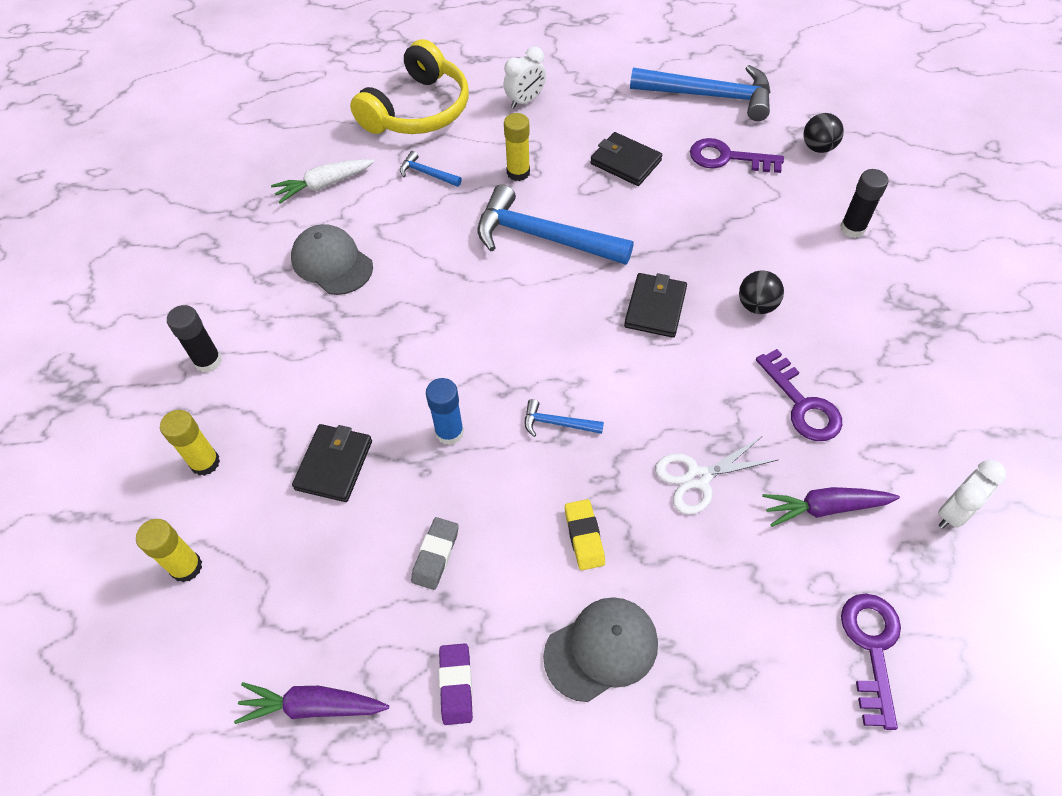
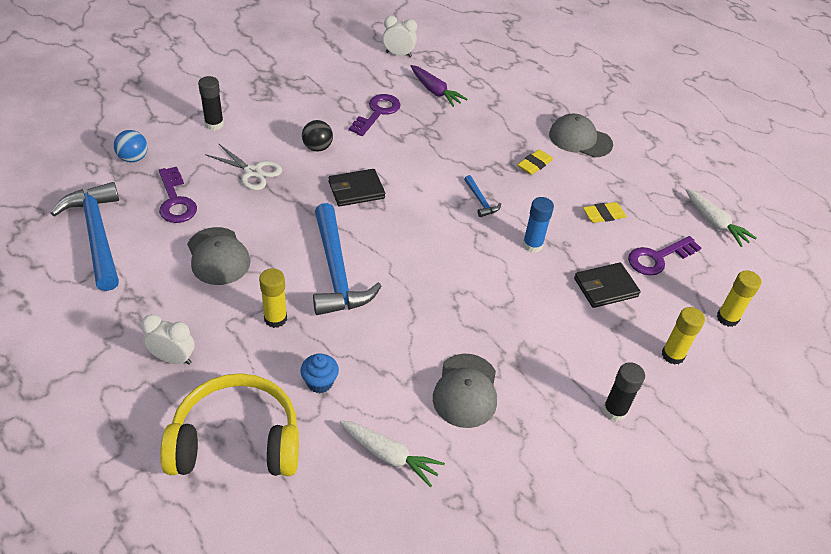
camera: 130 degrees left, 10 degrees down
purple carrot [234,682,389,724] -> white carrot [685,189,757,247]
blue hammer [400,151,462,187] -> blue cupcake [300,353,339,393]
grey eraser [411,517,459,590] -> yellow eraser [583,202,627,223]
purple eraser [439,643,473,725] -> none
black wallet [590,132,662,186] -> grey cap [187,227,250,285]
white scissors [655,437,777,515] -> white scissors moved to [205,143,282,190]
black ball [803,113,844,153] -> blue ball [114,130,148,162]
purple key [841,593,901,730] -> purple key moved to [628,236,701,276]

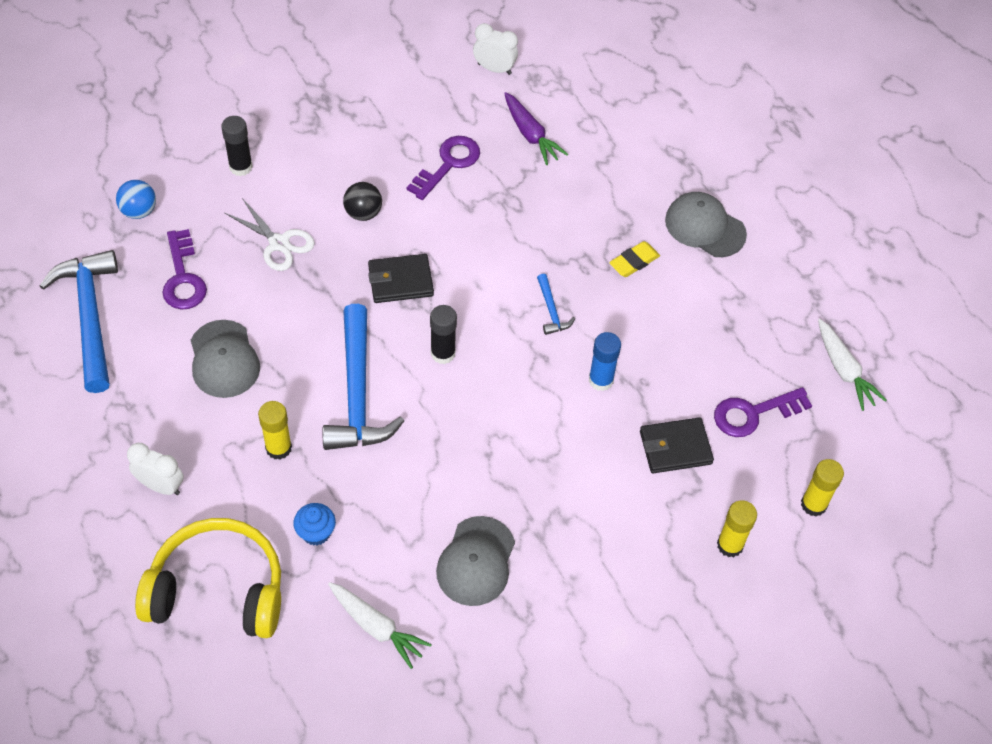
camera: 10 degrees right, 10 degrees up
yellow eraser [583,202,627,223] -> none
black glue stick [603,362,645,421] -> black glue stick moved to [430,305,457,364]

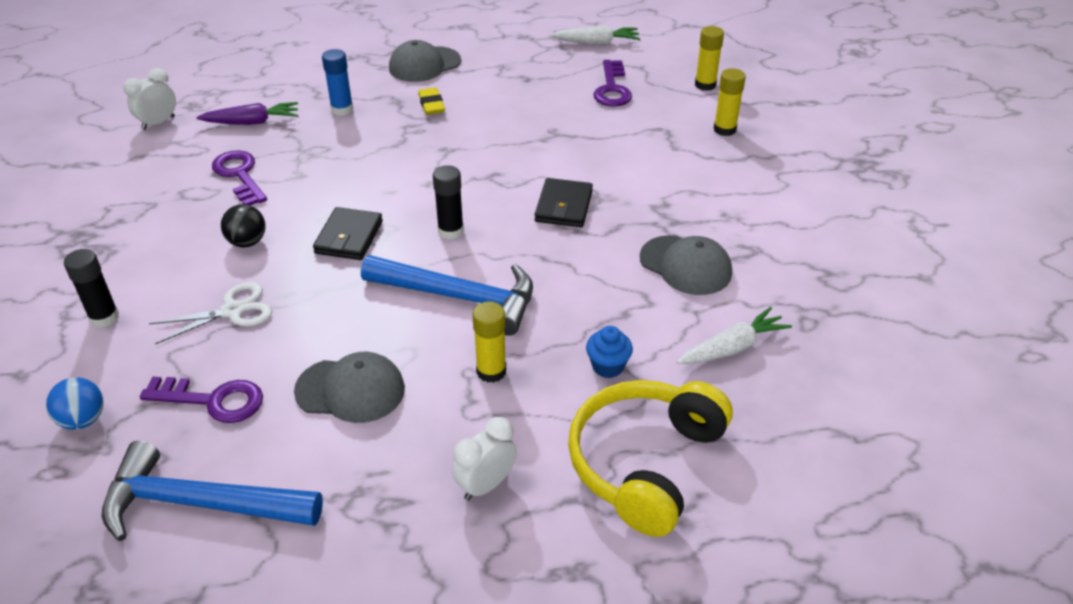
camera: 65 degrees left, 15 degrees down
blue hammer [537,274,575,335] -> none
blue glue stick [589,332,621,391] -> blue glue stick moved to [322,49,353,115]
black wallet [640,417,714,473] -> black wallet moved to [535,178,593,227]

